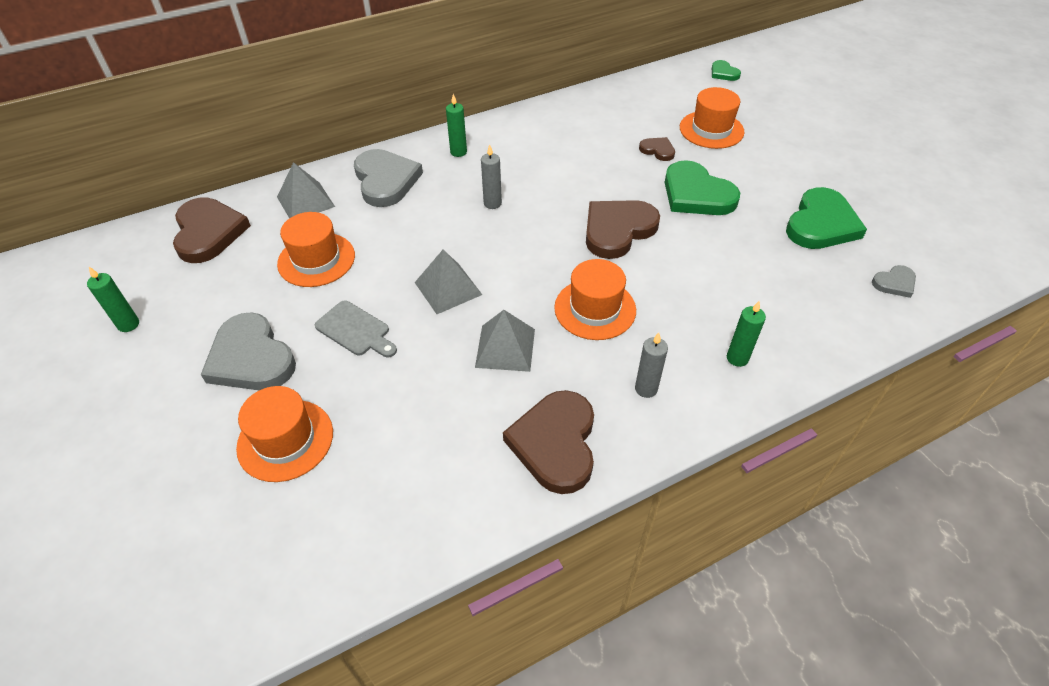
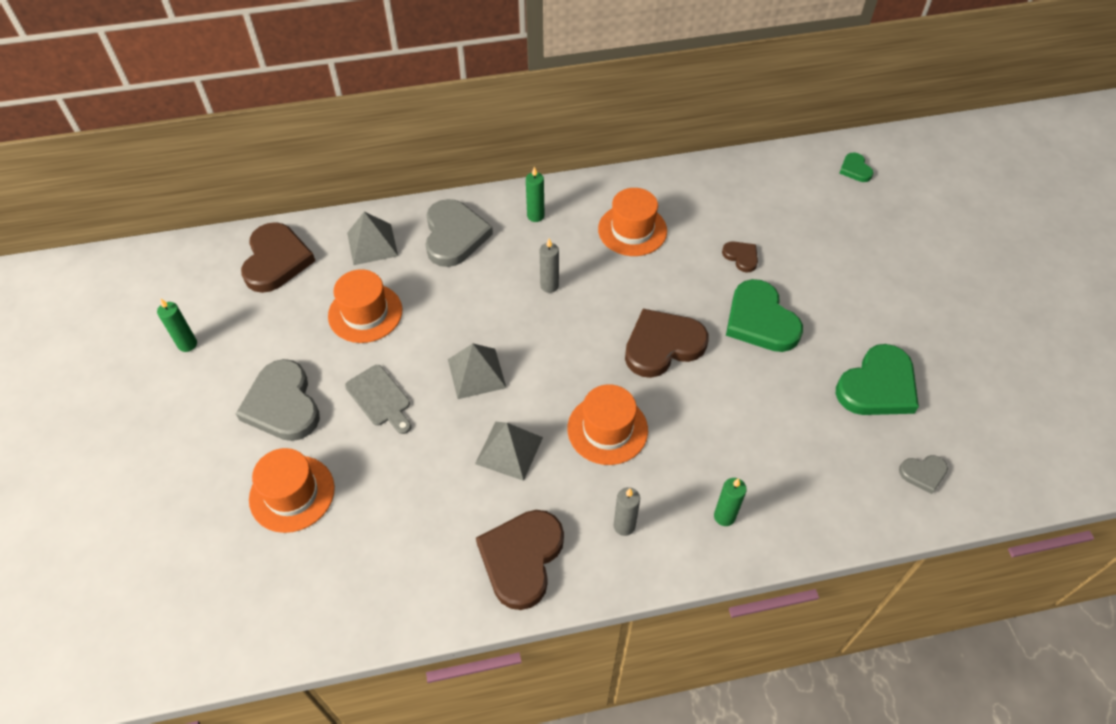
camera: 15 degrees right, 5 degrees up
orange hat [680,87,744,149] -> orange hat moved to [598,188,667,256]

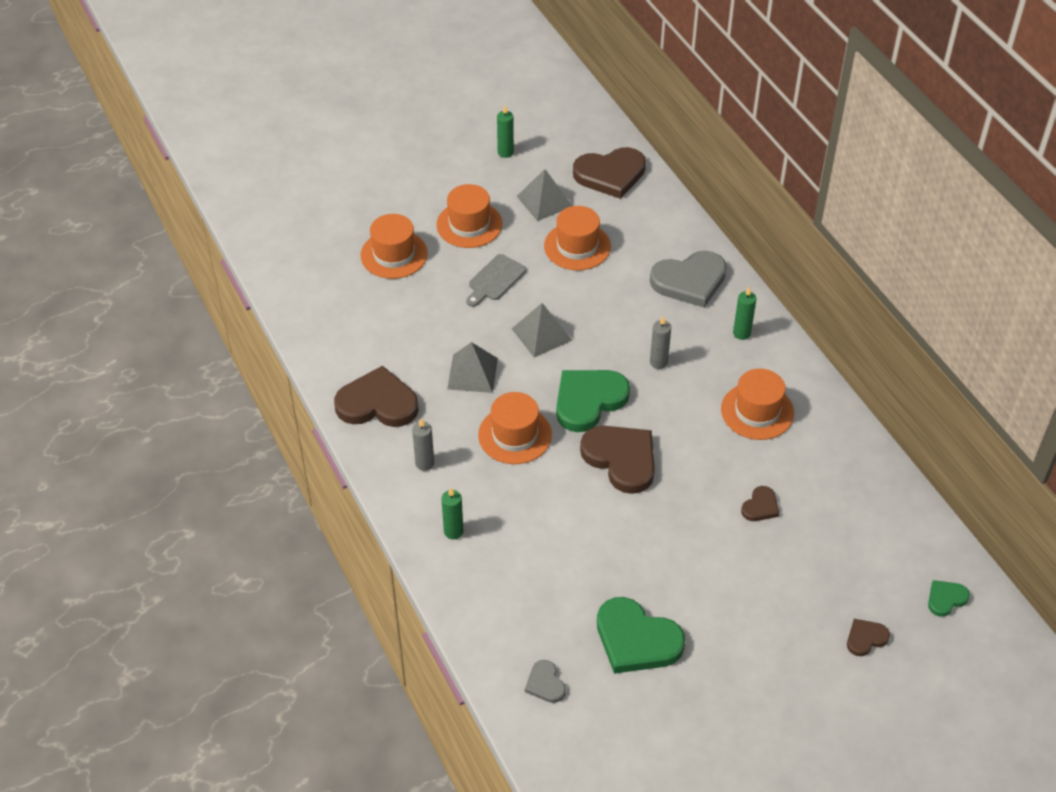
camera: 75 degrees right, 5 degrees down
grey heart [236,359,320,441] -> orange hat [436,184,502,248]
grey pyramid [347,212,398,265] -> grey pyramid moved to [517,169,572,221]
green heart [726,279,803,352] -> green heart moved to [556,370,630,432]
none -> brown heart [847,619,890,656]

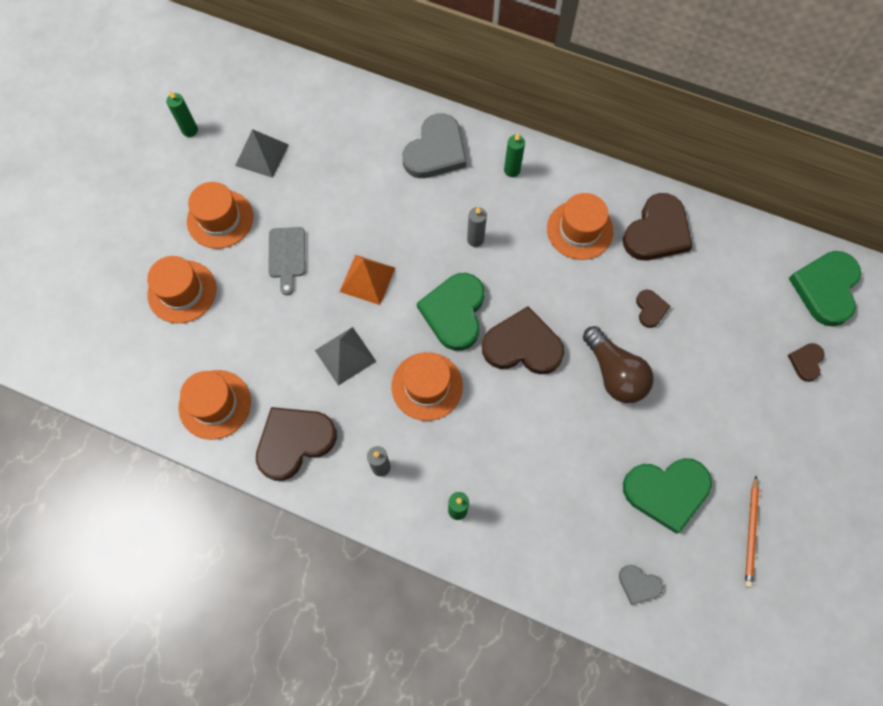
camera: 40 degrees left, 20 degrees up
grey pyramid [512,303,572,358] -> orange pyramid [339,255,395,305]
orange hat [544,206,611,270] -> orange hat moved to [179,370,251,440]
brown heart [573,147,646,199] -> brown heart moved to [623,193,693,260]
green heart [928,580,970,617] -> green heart [789,251,861,327], size x2.04
none -> brown light bulb [583,326,654,403]
none -> orange pencil [745,476,759,588]

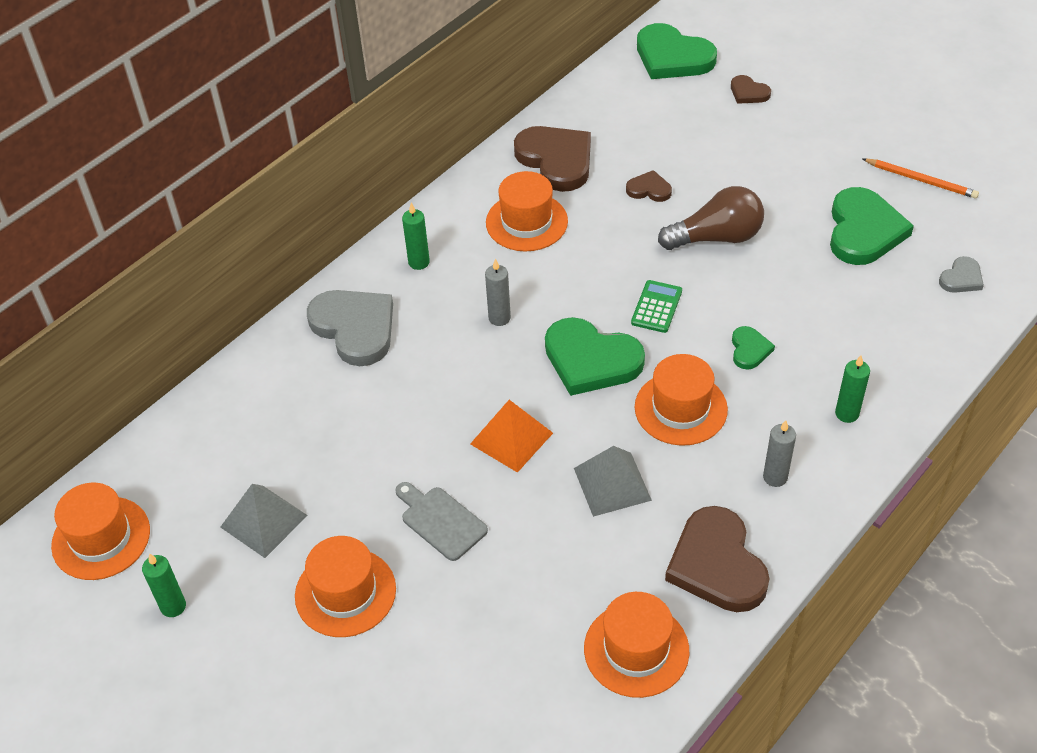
camera: 70 degrees left, 20 degrees down
orange hat [147,256,216,323] -> orange hat moved to [51,483,150,580]
grey cutting board [268,227,305,295] -> grey cutting board turned 150 degrees counterclockwise [395,482,488,561]
brown heart [482,306,564,374] -> green calculator [631,280,682,333]
none -> green heart [732,326,775,370]

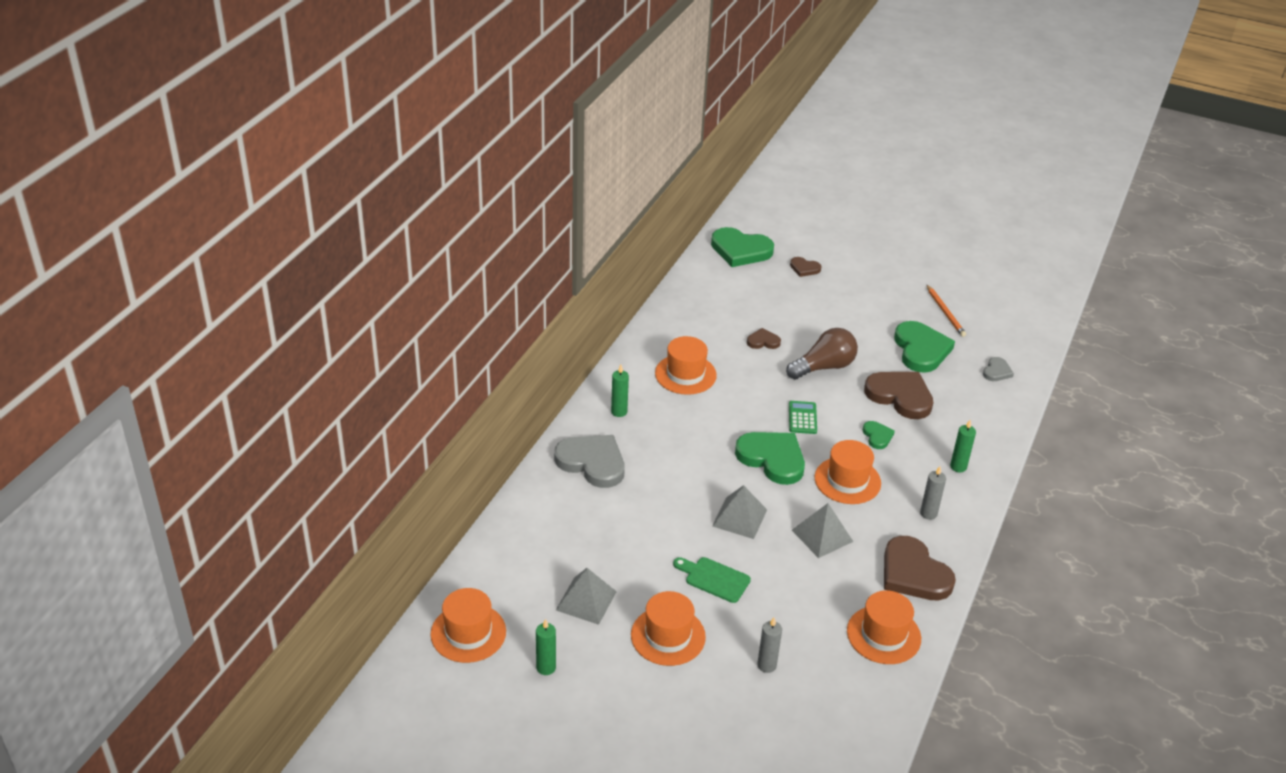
camera: 20 degrees left, 10 degrees down
grey cutting board [395,482,488,561] -> green cutting board [673,557,751,603]
orange pyramid [470,400,553,473] -> grey pyramid [712,485,767,539]
grey candle [485,258,511,326] -> grey candle moved to [757,617,782,673]
brown heart [514,126,591,192] -> brown heart moved to [864,372,934,419]
green heart [545,317,645,396] -> green heart turned 150 degrees counterclockwise [735,432,805,485]
orange pencil [863,159,979,199] -> orange pencil turned 60 degrees clockwise [926,284,966,337]

